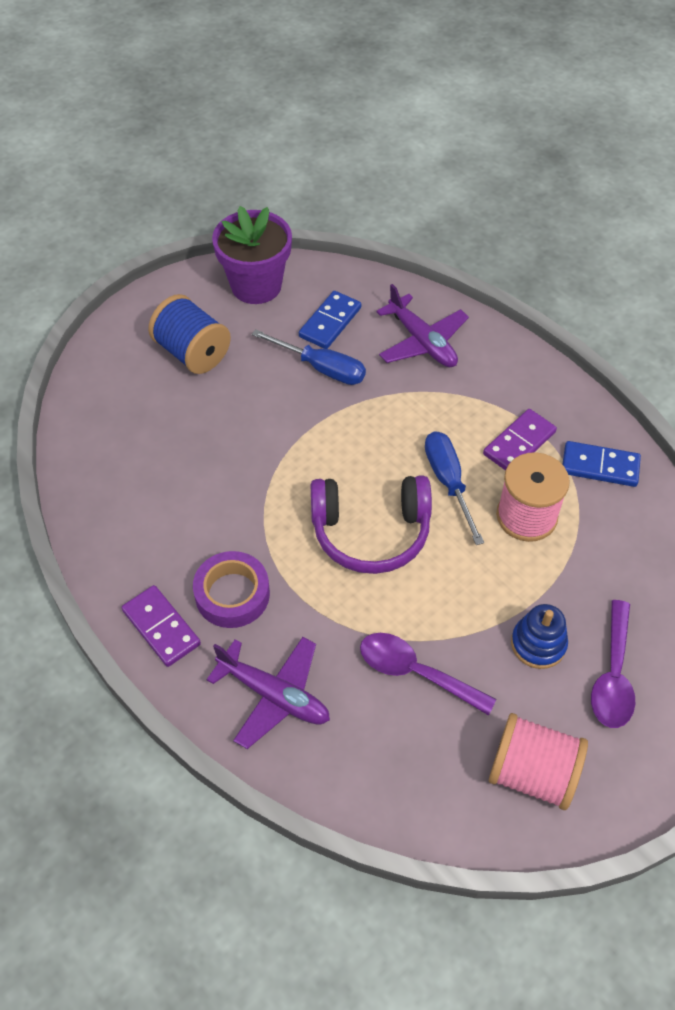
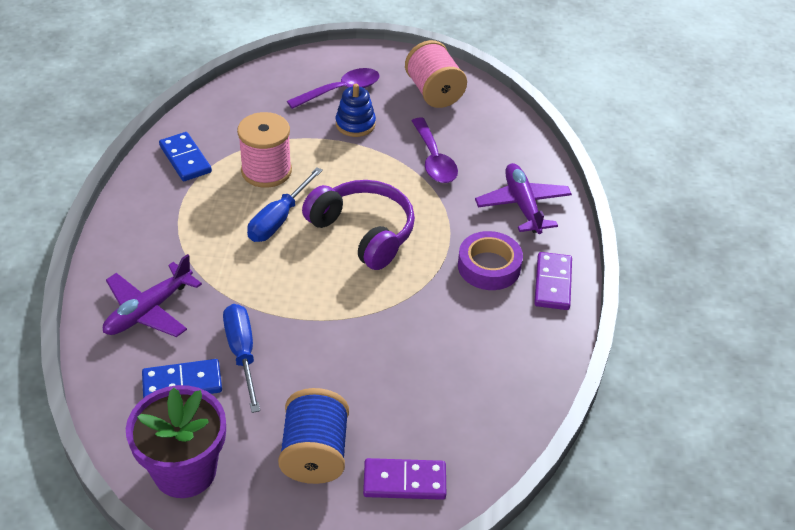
camera: 135 degrees left, 10 degrees down
purple plane [376,284,469,367] -> purple plane turned 150 degrees counterclockwise [103,254,202,337]
purple domino [483,409,557,471] -> purple domino moved to [363,458,446,500]

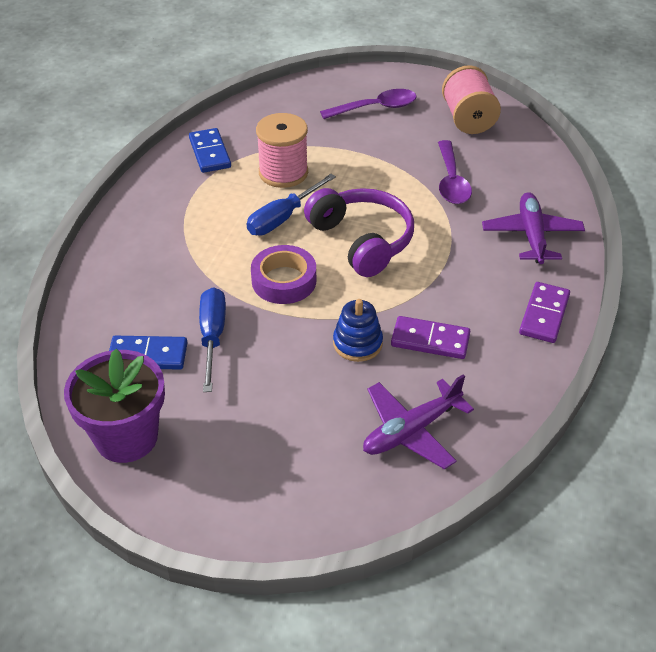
camera: 15 degrees right, 0 degrees up
purple plane [103,254,202,337] -> purple plane moved to [363,374,474,469]
blue spool [278,388,349,484] -> none
blue stacking toy [336,84,376,137] -> blue stacking toy moved to [333,299,383,362]
purple domino [363,458,446,500] -> purple domino moved to [391,316,470,359]
purple tape [458,231,523,290] -> purple tape moved to [251,245,316,304]

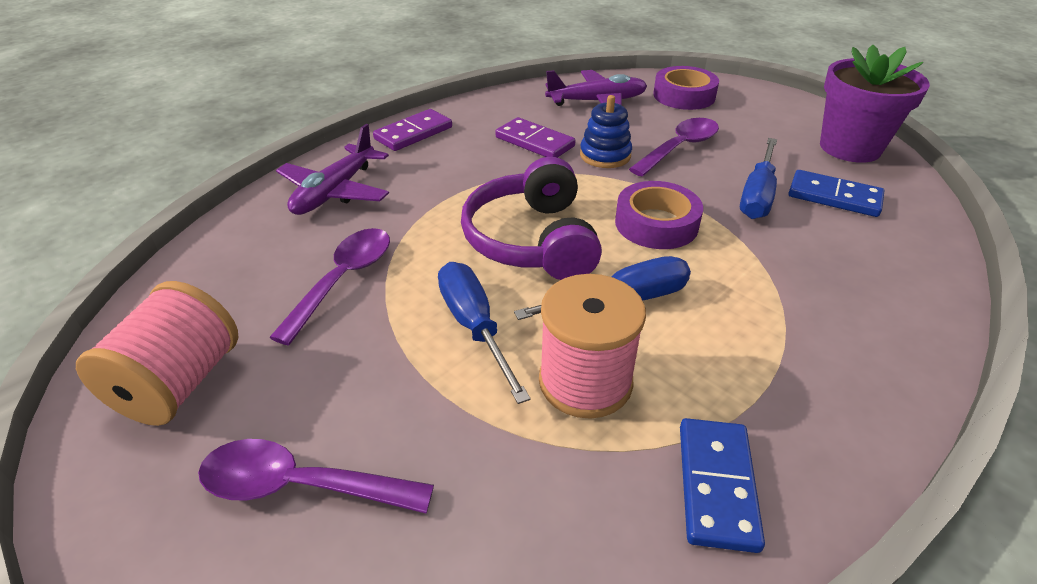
camera: 155 degrees left, 5 degrees down
none -> blue screwdriver [438,262,531,404]
none -> purple spoon [629,118,719,176]
none -> purple tape [653,66,719,110]

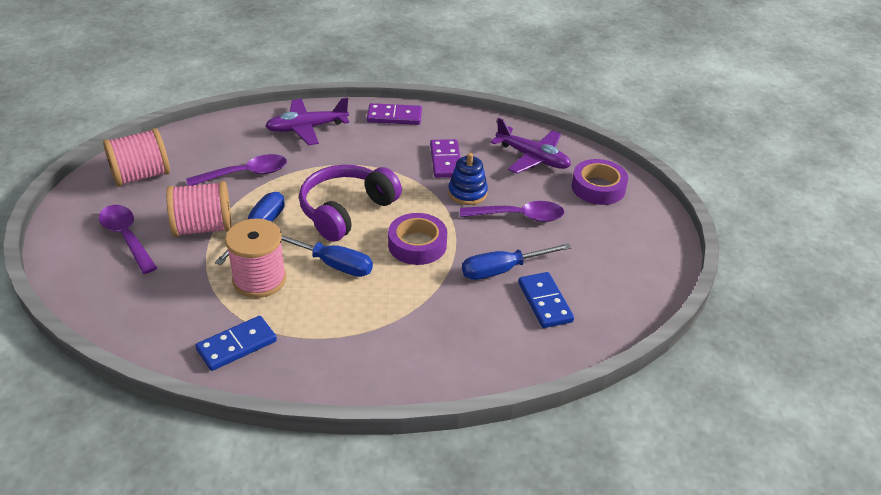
camera: 45 degrees right, 0 degrees up
purple flower pot [820,45,930,163] -> none
none -> pink spool [166,181,231,237]

